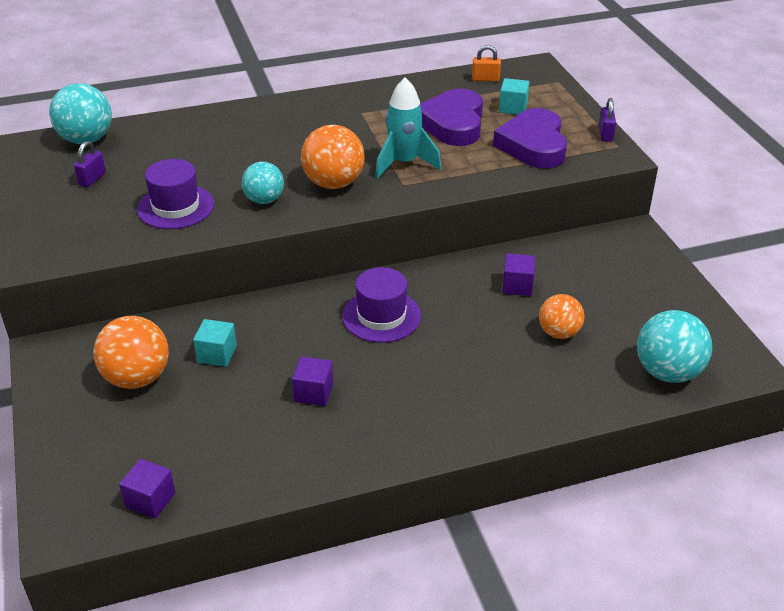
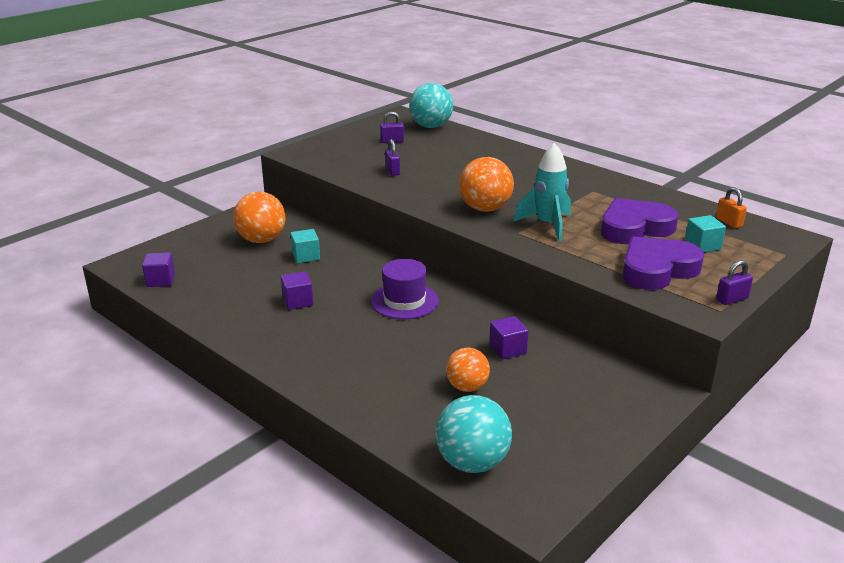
camera: 60 degrees right, 10 degrees down
purple hat [137,159,214,229] -> purple padlock [385,139,400,176]
turquoise ball [241,162,284,204] -> none

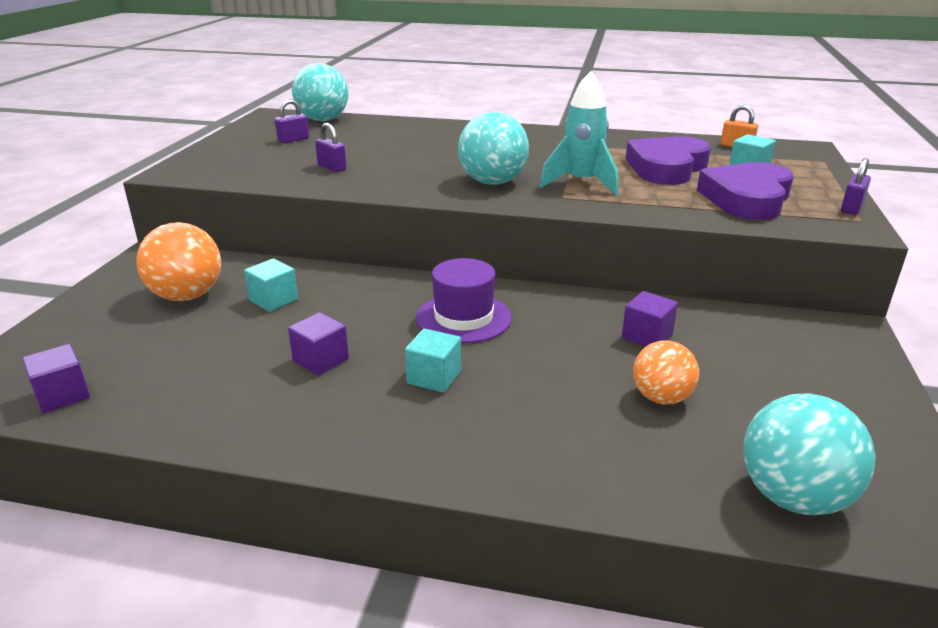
camera: 30 degrees left, 0 degrees up
orange ball [459,157,514,212] -> turquoise ball [458,112,529,185]
none -> turquoise cube [405,329,461,393]

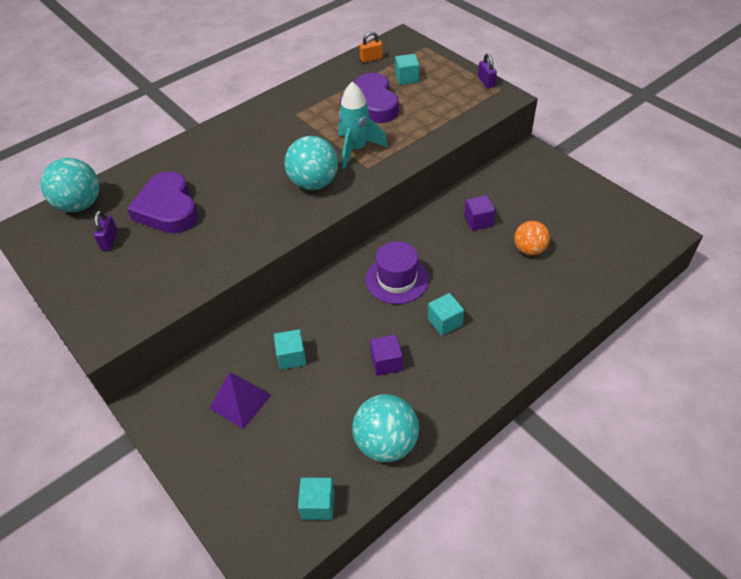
camera: 50 degrees left, 20 degrees up
purple cube [23,344,90,413] -> turquoise cube [298,478,334,520]
orange ball [136,222,221,301] -> purple pyramid [209,372,271,429]
purple padlock [315,123,346,172] -> none
purple heart [697,162,794,220] -> purple heart moved to [127,172,198,233]
turquoise ball [743,394,876,516] -> turquoise ball moved to [352,394,419,462]

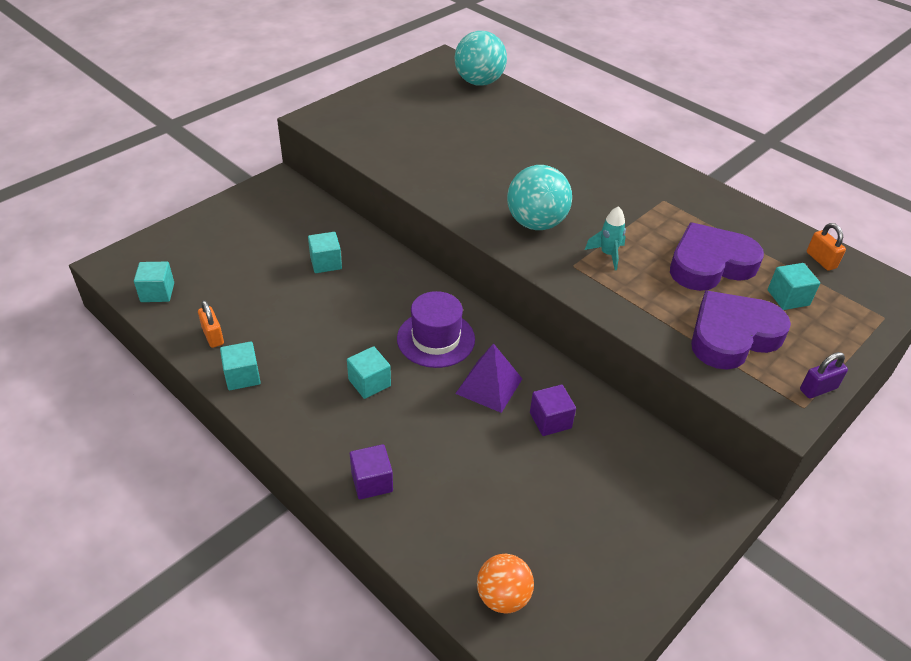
camera: 80 degrees right, 5 degrees down
purple padlock [94,211,118,250] -> none
purple heart [127,172,198,233] -> purple heart moved to [691,291,791,370]
purple pyramid [209,372,271,429] -> purple pyramid moved to [455,343,522,413]
turquoise rocket [338,82,388,169] -> turquoise rocket [585,206,626,270], size x0.58
turquoise ball [352,394,419,462] -> orange padlock [198,300,224,348]
purple cube [370,335,403,376] -> purple cube moved to [350,444,393,500]
orange ball [514,221,550,255] -> orange ball moved to [477,554,534,613]
none -> turquoise cube [220,341,261,390]

